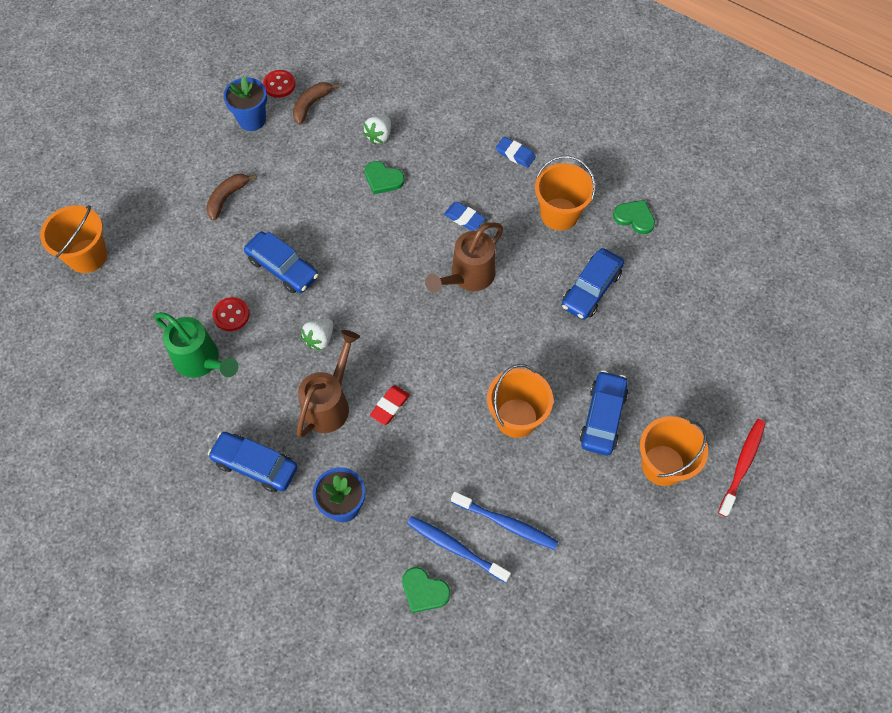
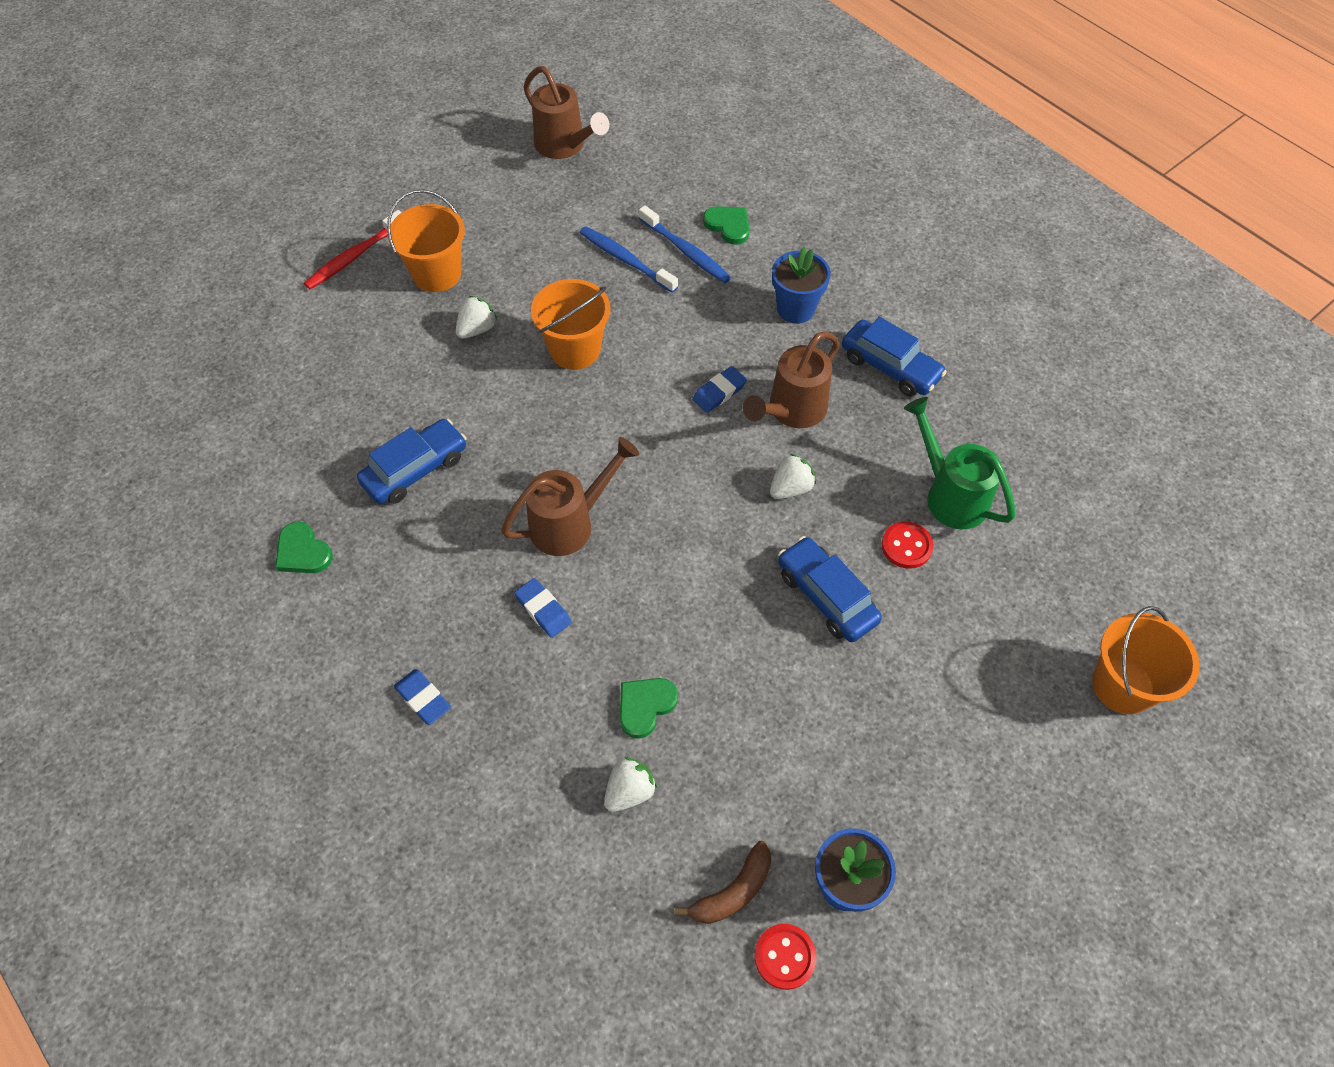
camera: 165 degrees left, 5 degrees down
brown banana [206,174,257,220] -> none
green heart [365,161,405,194] -> green heart turned 90 degrees counterclockwise [620,678,678,739]
red eraser [370,385,410,425] -> blue eraser [692,366,747,413]
orange bucket [535,156,595,230] -> none
blue car [580,370,628,455] -> white strawberry [456,296,498,339]
none -> brown watering can [523,66,610,159]

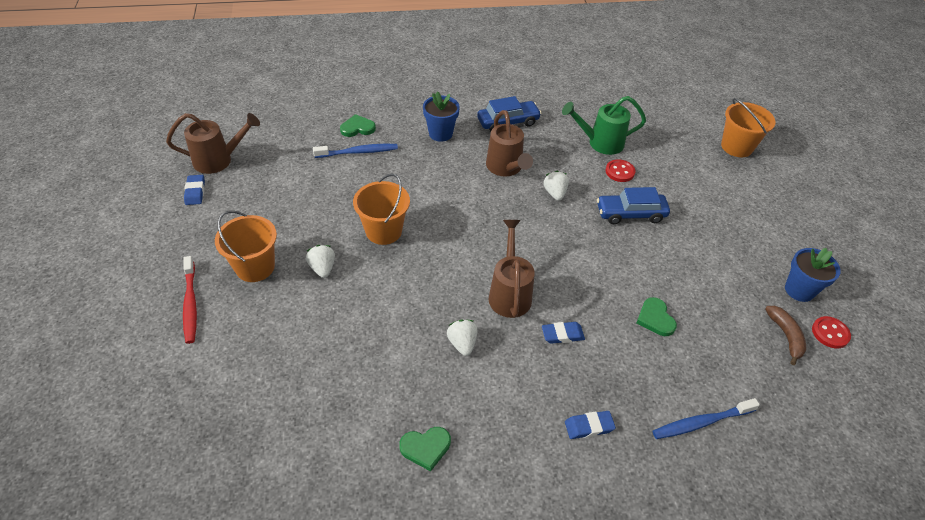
camera: 60 degrees left, 10 degrees down
blue car [357,419,467,504] -> none
blue toothbrush [580,226,678,293] -> blue toothbrush moved to [653,398,760,439]
white strawberry [604,757,657,812] -> white strawberry moved to [447,320,477,356]
blue eraser [692,366,747,413] -> blue eraser moved to [184,175,205,205]

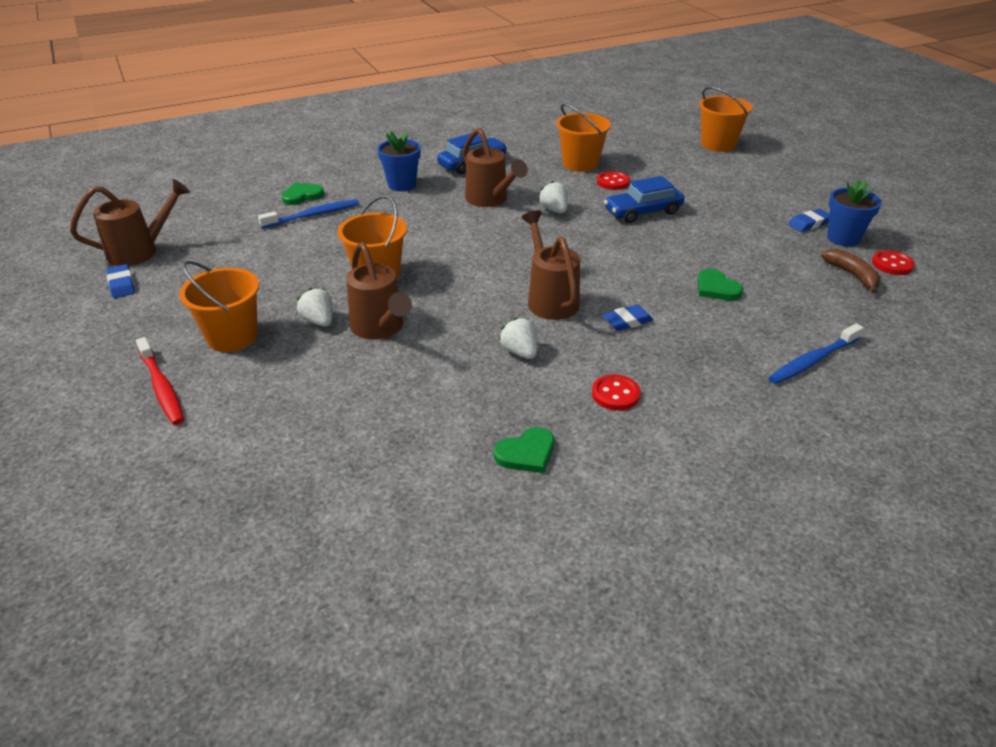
camera: 15 degrees left, 10 degrees down
green watering can [562,96,646,155] -> orange bucket [556,104,611,172]
blue eraser [565,411,616,439] -> blue eraser moved to [788,209,829,232]
none -> brown watering can [346,242,412,340]
none -> red button [592,374,640,411]

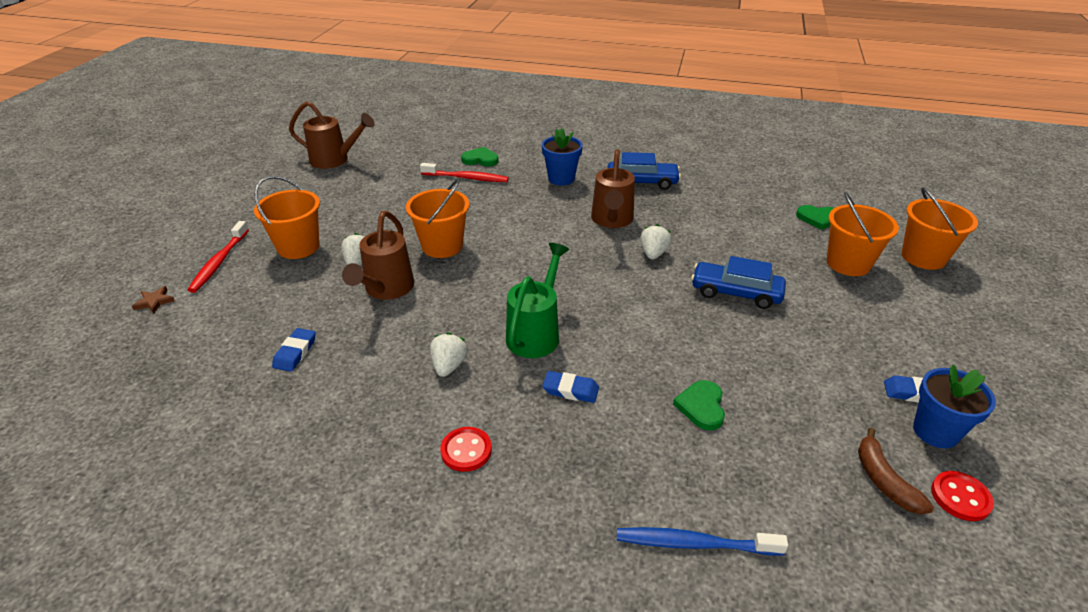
camera: 40 degrees right, 0 degrees up
blue eraser [106,264,135,298] -> blue eraser moved to [272,328,316,372]
blue toothbrush [258,199,359,229] -> red toothbrush [420,163,509,182]
green heart [494,427,554,473] -> green heart moved to [796,205,834,230]
brown watering can [521,211,580,320] -> green watering can [506,243,569,358]
orange bucket [556,104,611,172] -> orange bucket moved to [827,192,899,276]
red button [597,171,630,190] -> none
brown banana [821,249,880,294] -> brown banana turned 150 degrees clockwise [858,428,934,514]
none -> brown star [132,286,175,313]

